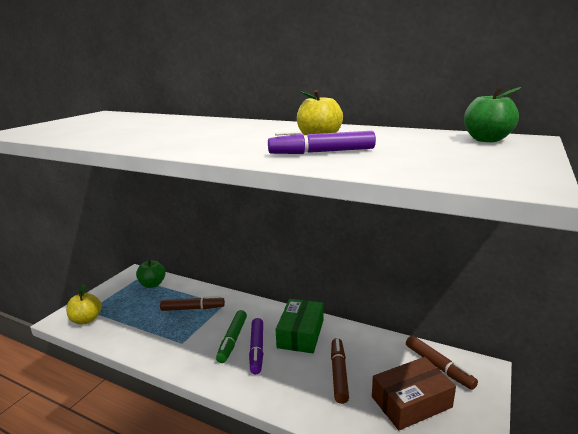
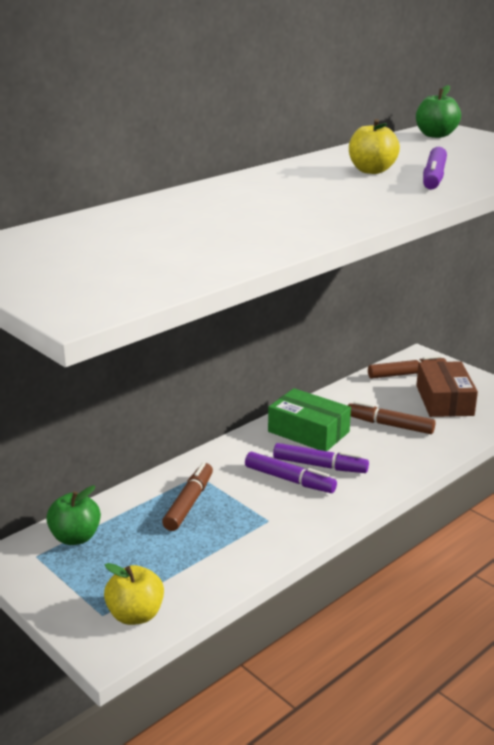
camera: 70 degrees left, 5 degrees up
green marker [216,310,247,363] -> purple marker [245,452,337,493]

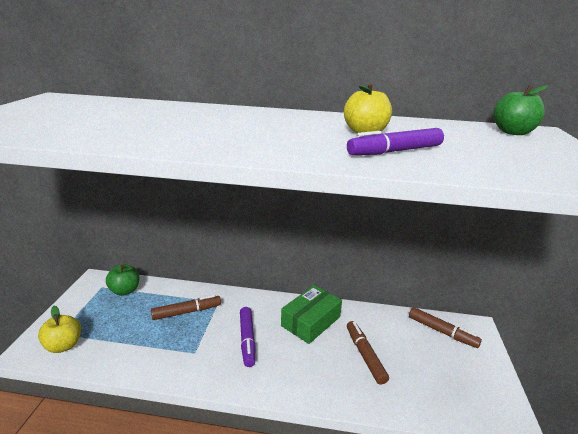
camera: 50 degrees right, 0 degrees up
green box [268,388,351,451] -> green box turned 45 degrees clockwise [281,285,342,344]
purple marker [273,443,369,473] -> none
brown box [416,361,478,417] -> none

